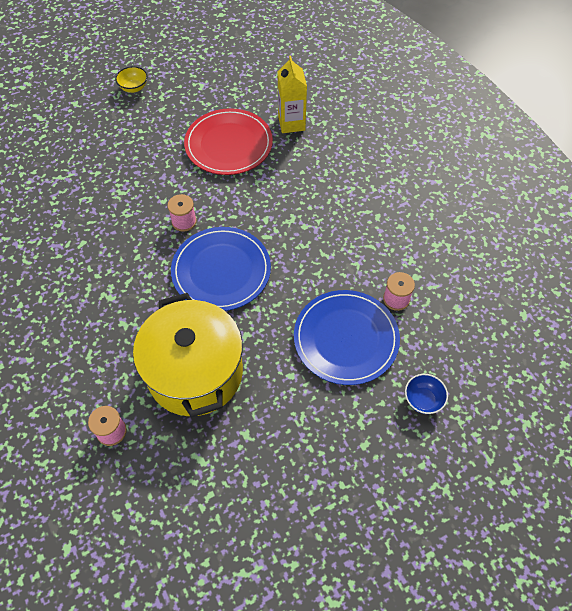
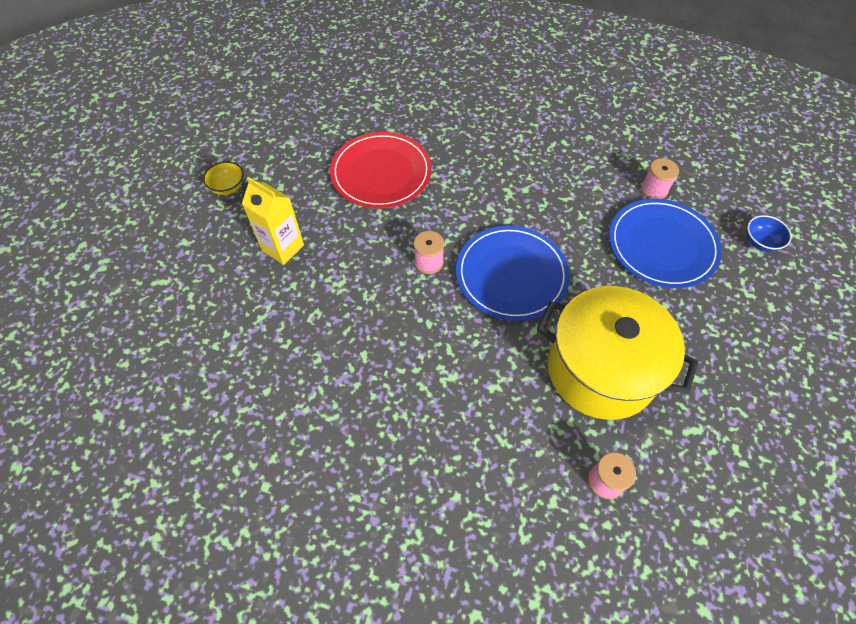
camera: 45 degrees left, 0 degrees up
yellow carton [278,56,307,133] -> yellow carton moved to [242,177,304,265]

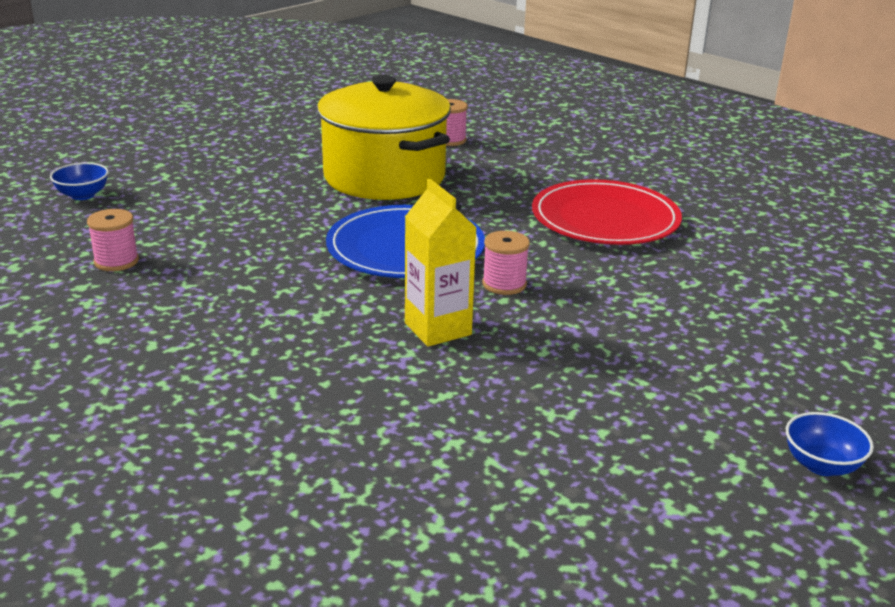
camera: 155 degrees left, 30 degrees down
yellow bowl [203,161,244,195] -> blue bowl [786,412,874,476]
yellow carton [242,177,304,265] -> yellow carton moved to [405,179,477,347]
red plate [330,132,432,209] -> red plate moved to [532,179,682,245]
blue plate [609,199,722,288] -> none

